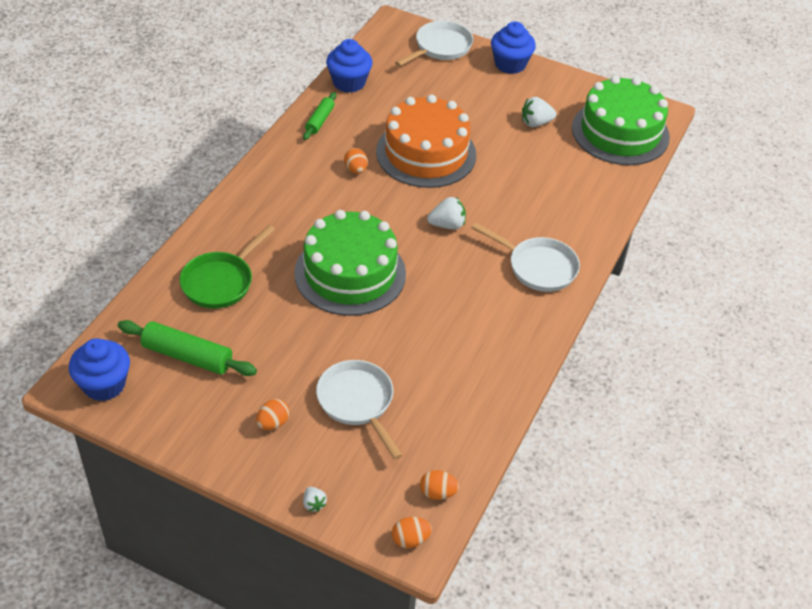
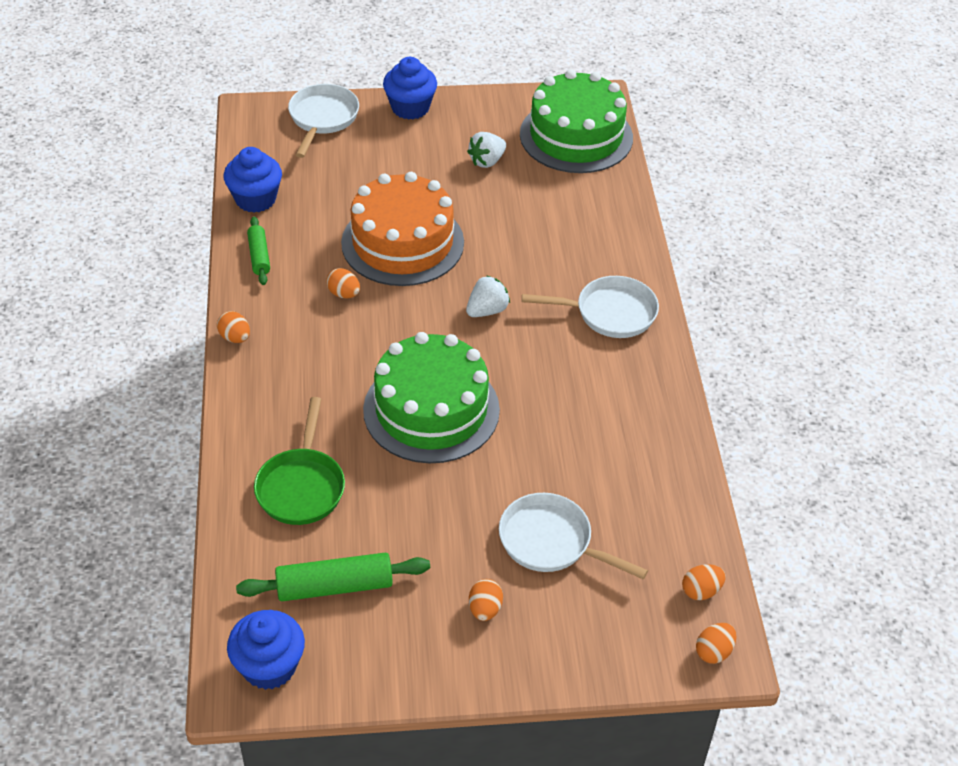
camera: 30 degrees left, 0 degrees up
white strawberry [303,487,327,512] -> none
none -> orange egg [217,311,250,343]

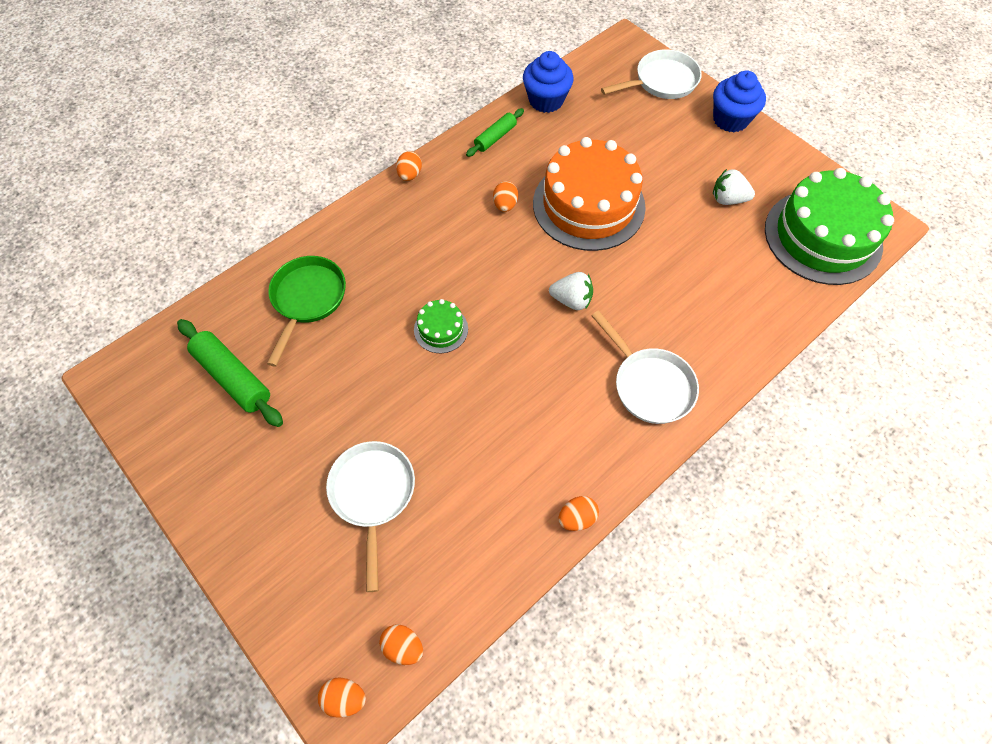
camera: 55 degrees right, 15 degrees up
blue cupcake [227,610,305,690] -> none
green pan [254,397,345,525] -> green pan turned 135 degrees clockwise [267,256,346,367]
green cake [363,332,500,463] -> green cake [414,299,468,353], size x0.44
orange egg [469,579,503,621] -> orange egg moved to [559,496,599,531]

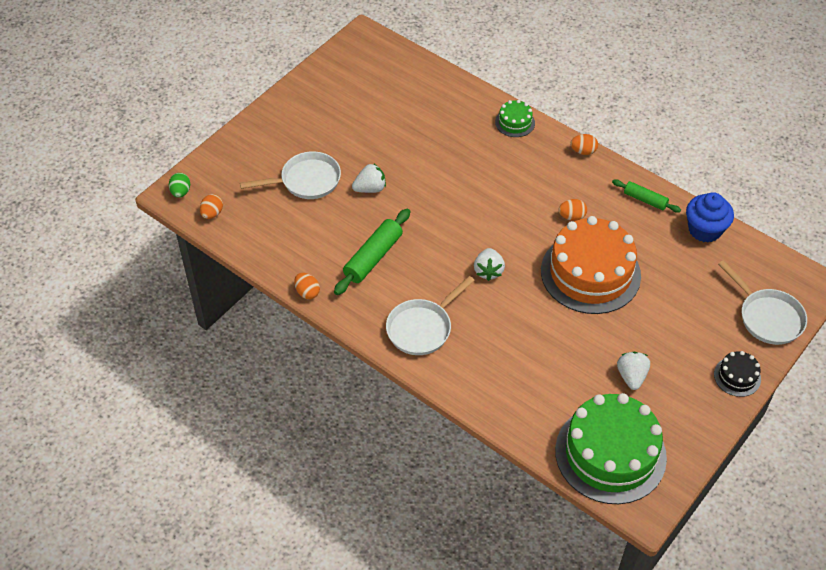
camera: 80 degrees right, 10 degrees down
green rolling pin [177,319,283,427] -> green rolling pin moved to [334,208,410,295]
green pan [267,256,346,367] -> none
orange egg [318,677,366,718] -> green egg [169,173,190,198]
green cake [414,299,468,353] -> green cake moved to [495,100,535,137]
blue cupcake [713,71,766,132] -> black cake [714,351,761,397]
none -> white strawberry [352,163,386,193]

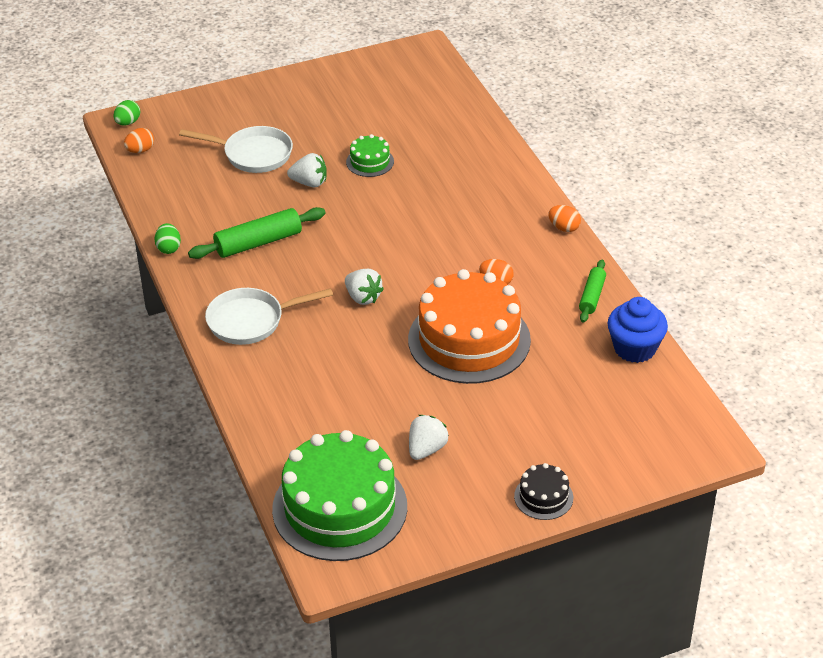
camera: 30 degrees right, 10 degrees down
orange egg [294,273,320,299] -> green egg [155,223,181,254]
white strawberry [474,248,505,281] -> white strawberry turned 75 degrees counterclockwise [345,269,384,305]
green cake [495,100,535,137] -> green cake moved to [346,134,394,177]
green rolling pin [612,179,681,213] -> green rolling pin turned 45 degrees clockwise [579,259,606,323]
white pan [718,260,807,345] -> none

